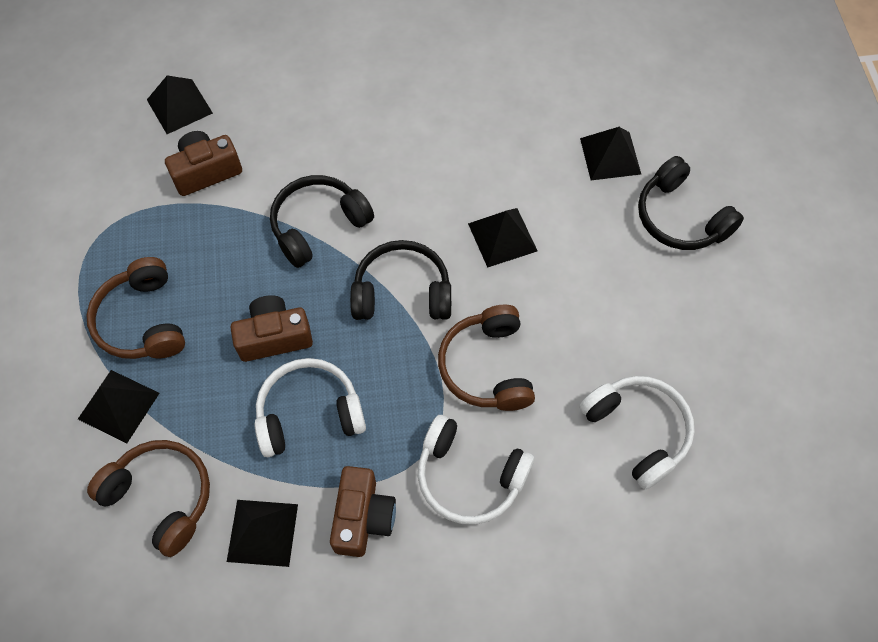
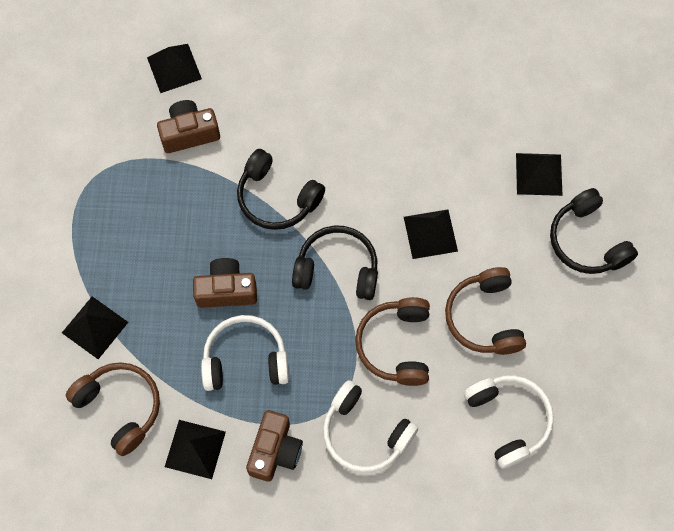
camera: 10 degrees right, 5 degrees up
brown headphones [87,257,185,359] -> brown headphones moved to [445,267,526,355]
black headphones [270,175,374,268] -> black headphones turned 120 degrees counterclockwise [237,149,325,230]

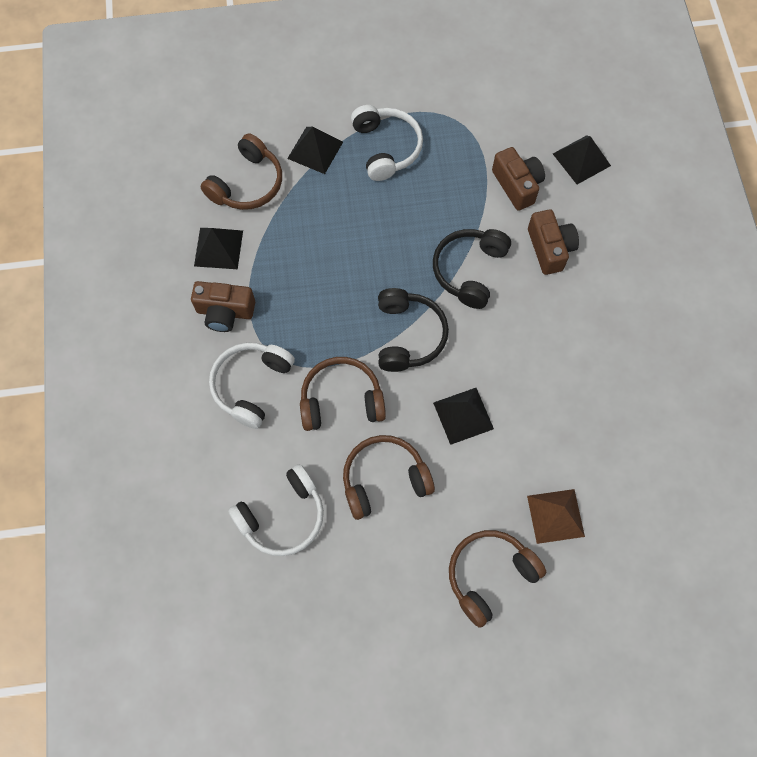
camera: 80 degrees right, 0 degrees up
brown camera [193,258,257,308] -> brown camera moved to [528,209,579,275]
white headphones [201,315,289,391] -> white headphones moved to [351,105,423,181]
black pyramid [516,153,563,196] -> brown pyramid [527,489,585,544]
black headphones [550,188,638,274] -> brown headphones [449,530,546,628]

